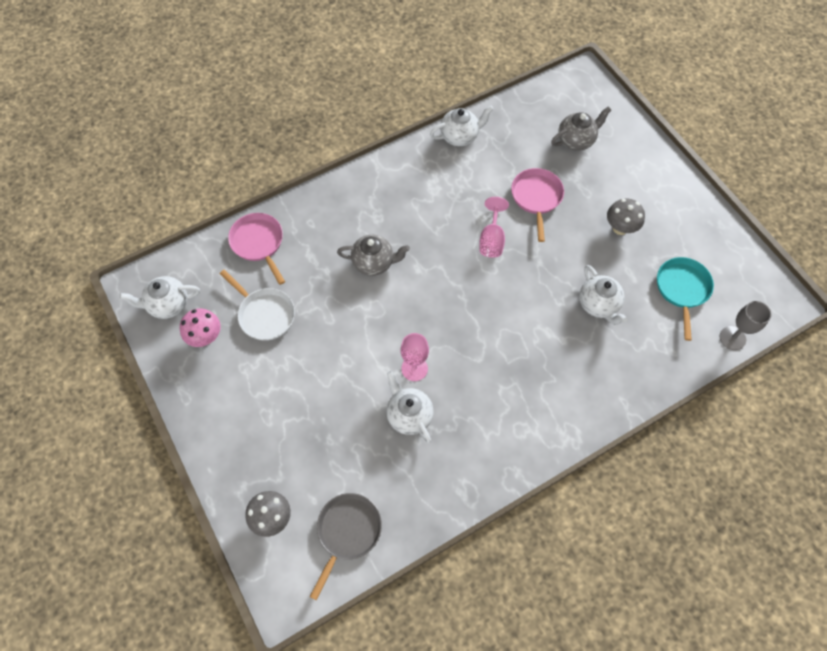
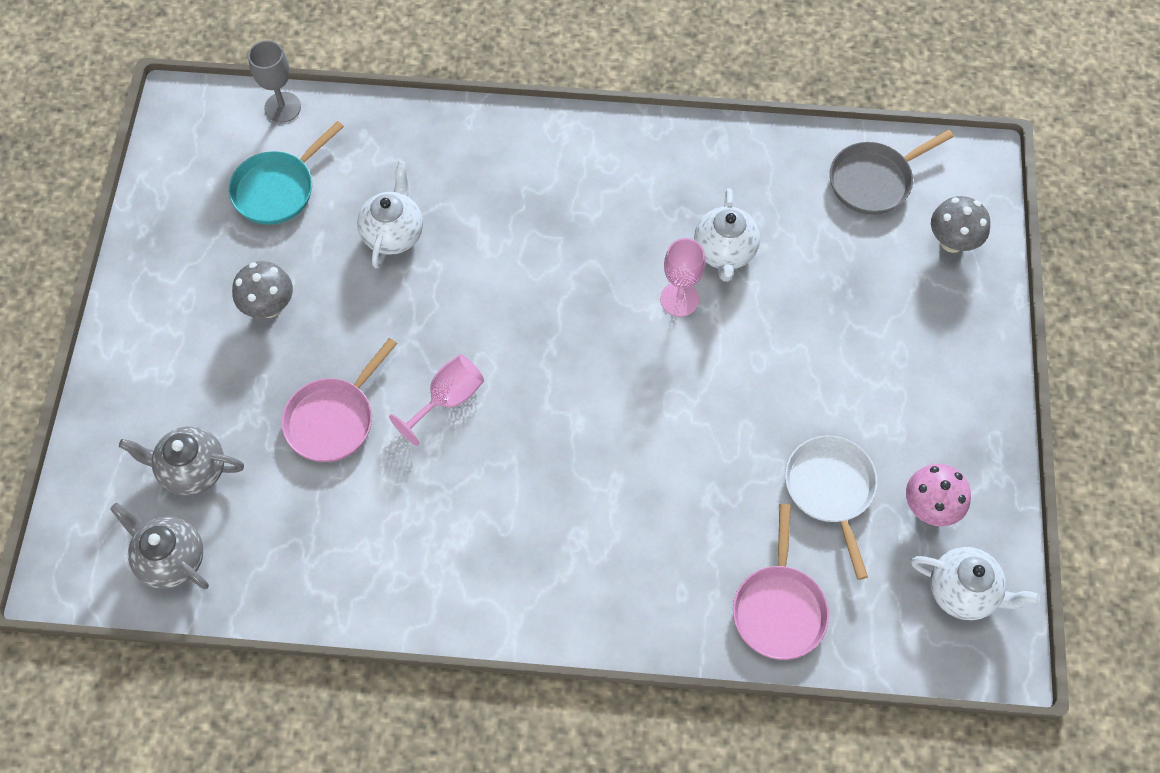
camera: 145 degrees left, 0 degrees up
grey teapot [337,235,410,276] -> grey teapot moved to [110,503,209,589]
white teapot [430,105,493,146] -> none

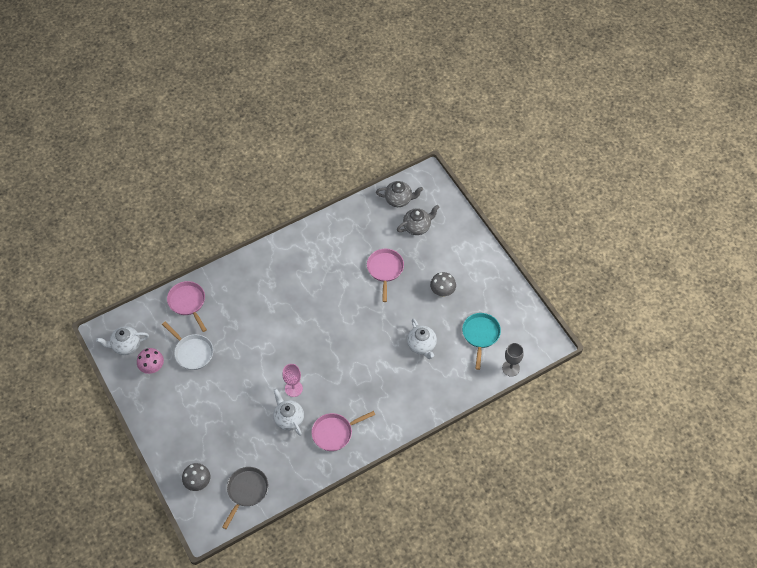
camera: 145 degrees right, 5 degrees down
pink goblet [389,354,484,446] -> none
none -> pink pan [311,411,375,451]

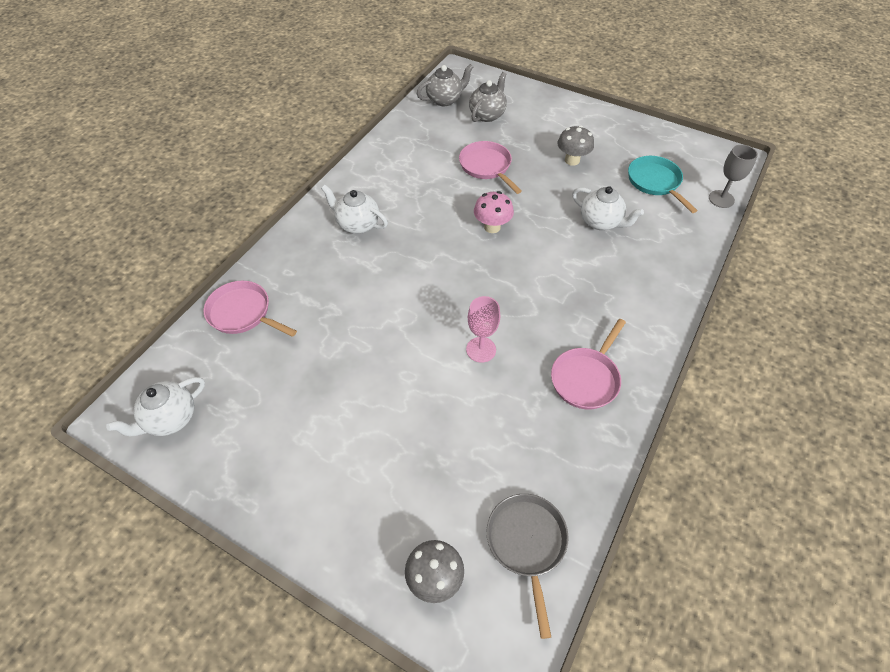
camera: 30 degrees left, 5 degrees down
pink mushroom [137,348,164,374] -> pink mushroom moved to [474,191,514,233]
white pan [162,322,213,370] -> none
white teapot [273,389,304,436] -> white teapot moved to [321,185,388,234]

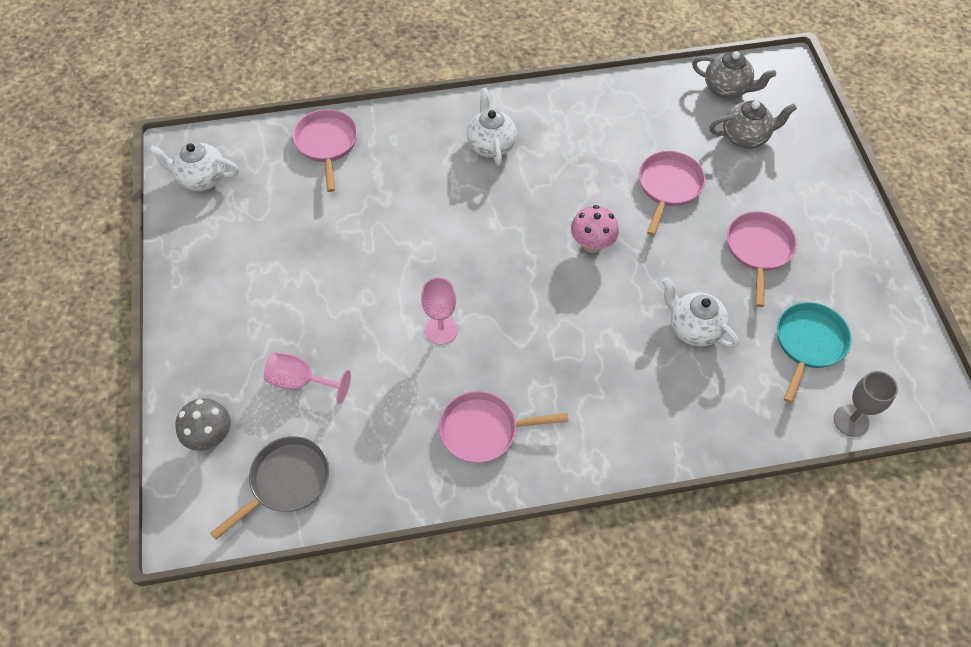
camera: 50 degrees right, 5 degrees up
grey mushroom [557,125,594,166] -> pink pan [727,211,797,307]
white teapot [572,186,644,230] -> white teapot turned 135 degrees clockwise [662,277,739,348]
none -> pink goblet [264,352,351,404]

